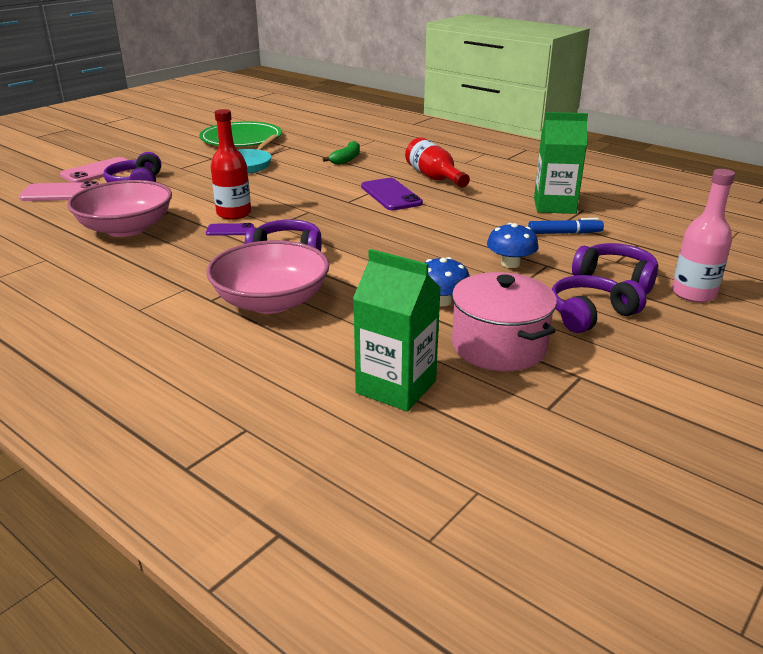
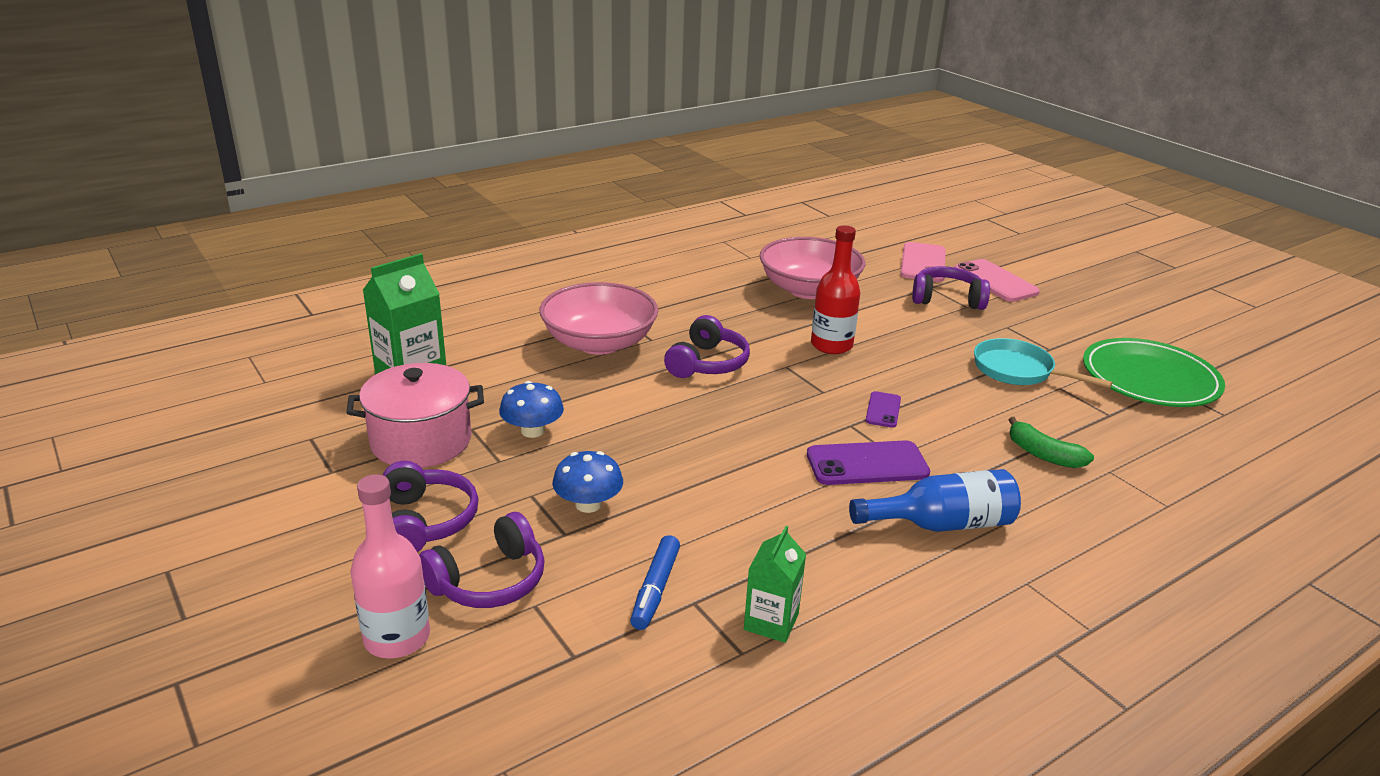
camera: 105 degrees right, 0 degrees up
purple phone [206,223,254,236] -> purple phone moved to [865,391,901,428]
red bottle [405,137,470,188] -> blue bottle [849,469,1021,532]
green carton [534,112,588,214] -> green carton [744,526,806,643], size x0.62

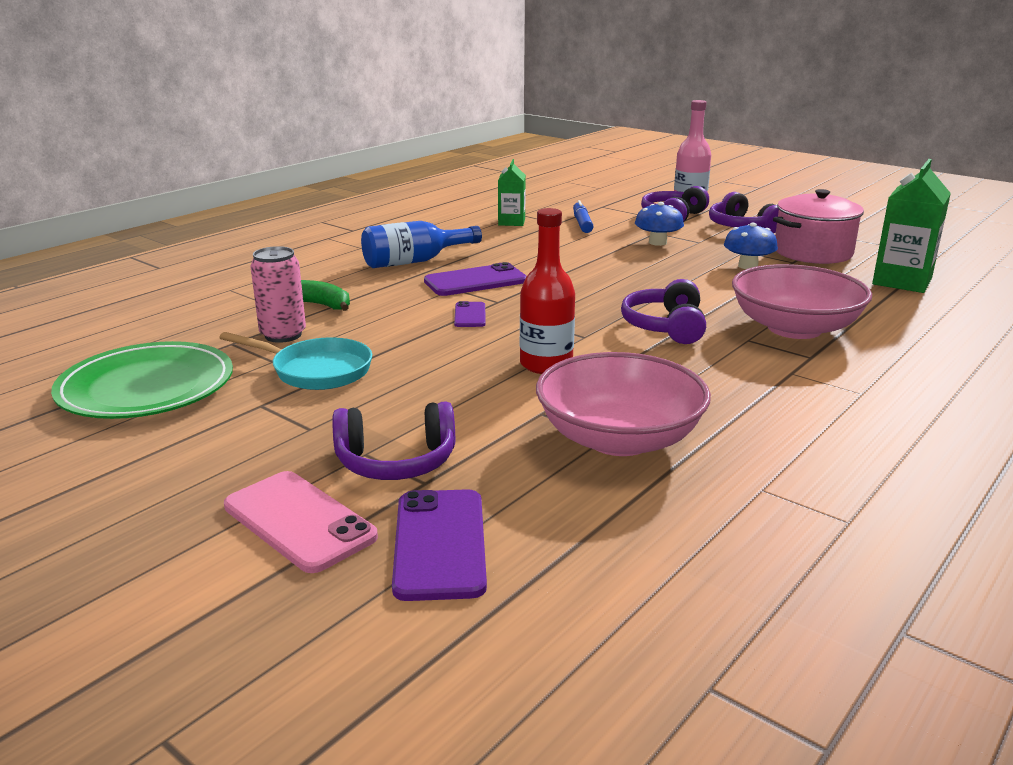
camera: 165 degrees right, 5 degrees down
pink phone [900,242,946,282] -> purple phone [392,489,487,601]
none -> pink can [250,246,306,343]

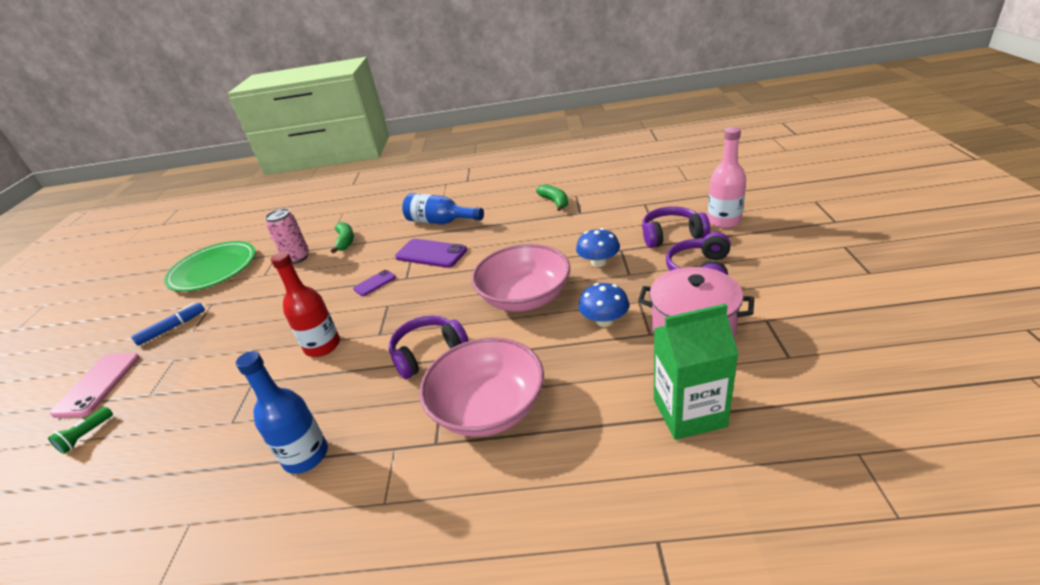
camera: 55 degrees right, 10 degrees up
turquoise pan [219,332,372,390] -> none
purple headphones [332,401,455,480] -> none
purple phone [392,489,487,601] -> green flashlight [48,407,113,454]
green carton [498,159,526,226] -> green banana [536,184,568,211]
pink bowl [536,352,711,456] -> pink bowl moved to [471,244,570,312]
blue marker [573,200,594,233] -> blue marker moved to [131,303,205,346]
none -> blue bottle [236,351,328,474]

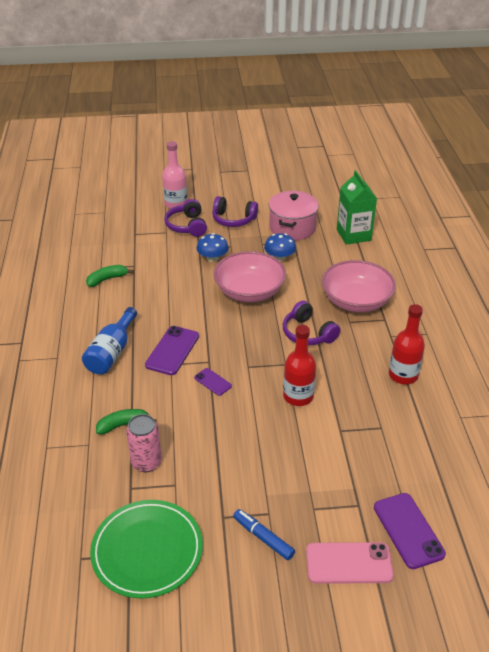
camera: 100 degrees left, 5 degrees up
green flashlight [48,407,113,454] -> purple phone [374,493,446,569]
blue bottle [236,351,328,474] -> red bottle [389,304,425,384]

